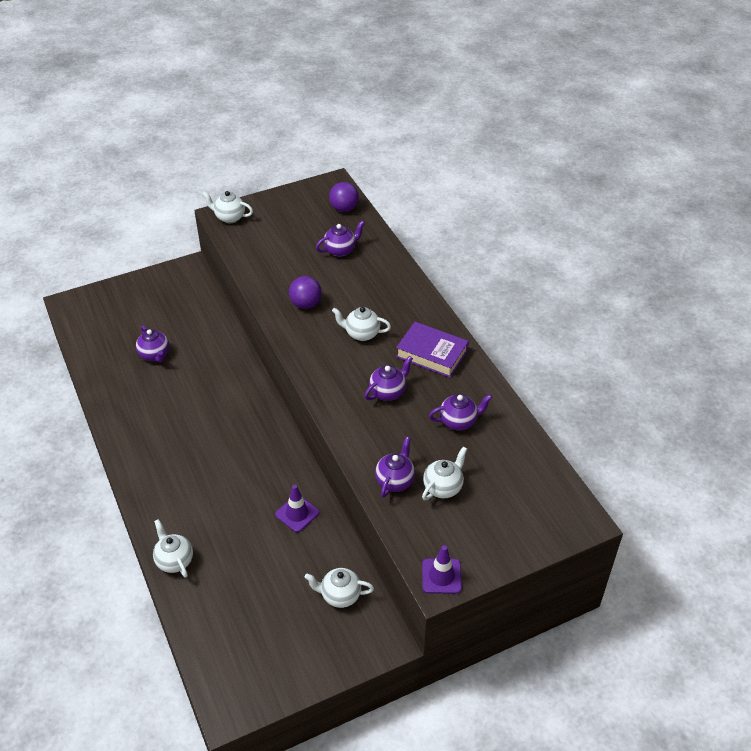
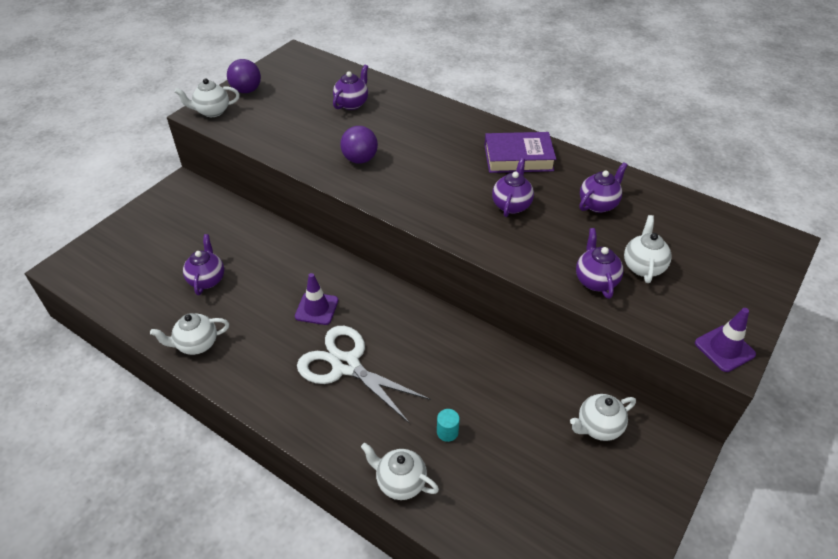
camera: 30 degrees left, 0 degrees up
purple teapot [136,325,169,363] -> purple teapot turned 120 degrees counterclockwise [183,234,224,295]
purple traffic cone [275,485,319,532] -> purple traffic cone moved to [295,273,338,325]
purple ball [329,182,359,212] -> purple ball moved to [227,59,261,93]
white teapot [332,307,391,341] -> white teapot moved to [150,313,229,355]
none -> white scissors [297,326,431,424]
none -> turquoise cylinder [437,409,460,442]

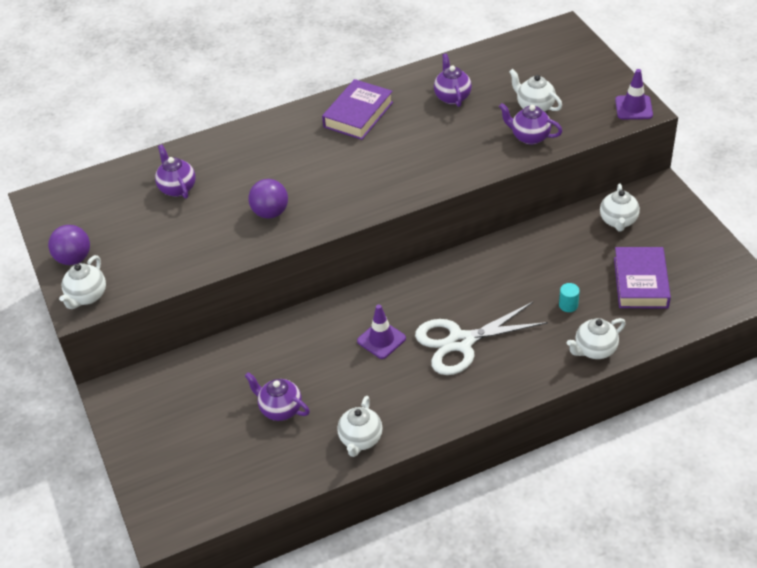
camera: 55 degrees left, 0 degrees up
purple teapot [492,158,534,217] -> none
none -> purple book [614,247,671,308]

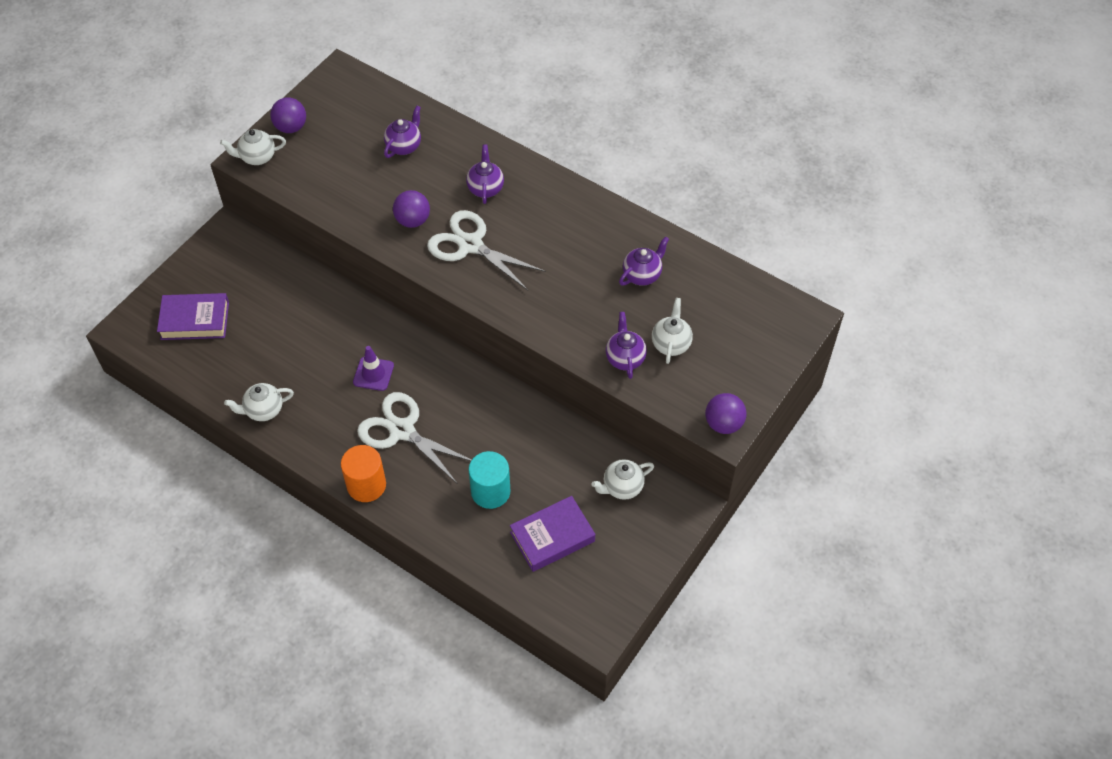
camera: 55 degrees right, 10 degrees up
purple teapot [245,372,310,421] -> purple teapot moved to [466,144,504,204]
purple book [322,79,393,140] -> purple book moved to [157,293,229,340]
turquoise cylinder [559,283,580,312] -> turquoise cylinder [468,451,510,509], size x2.08
white teapot [567,318,626,359] -> none
purple traffic cone [615,69,653,119] -> purple ball [705,393,747,434]
none -> orange cylinder [341,445,386,502]
none -> white scissors [427,210,546,290]

